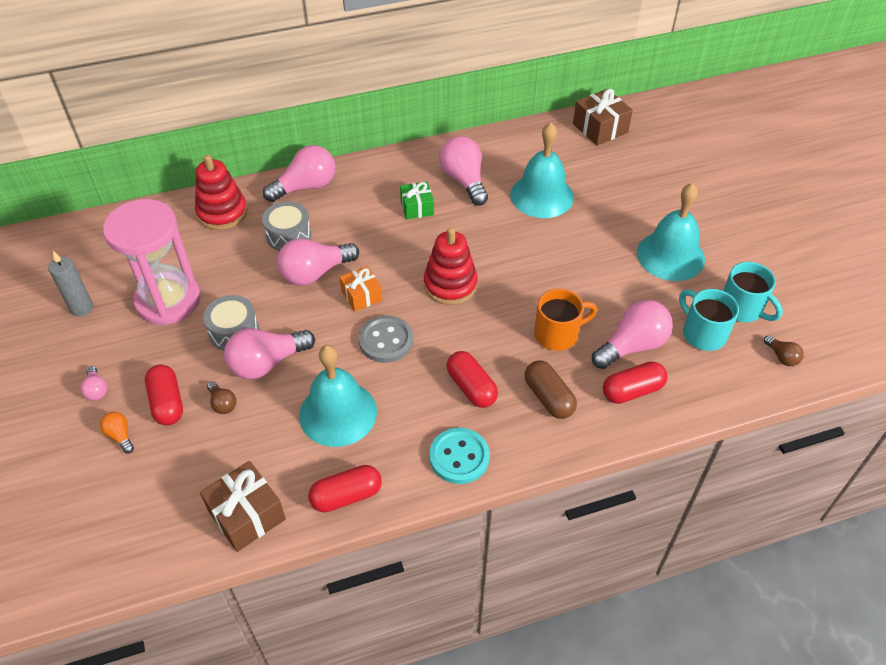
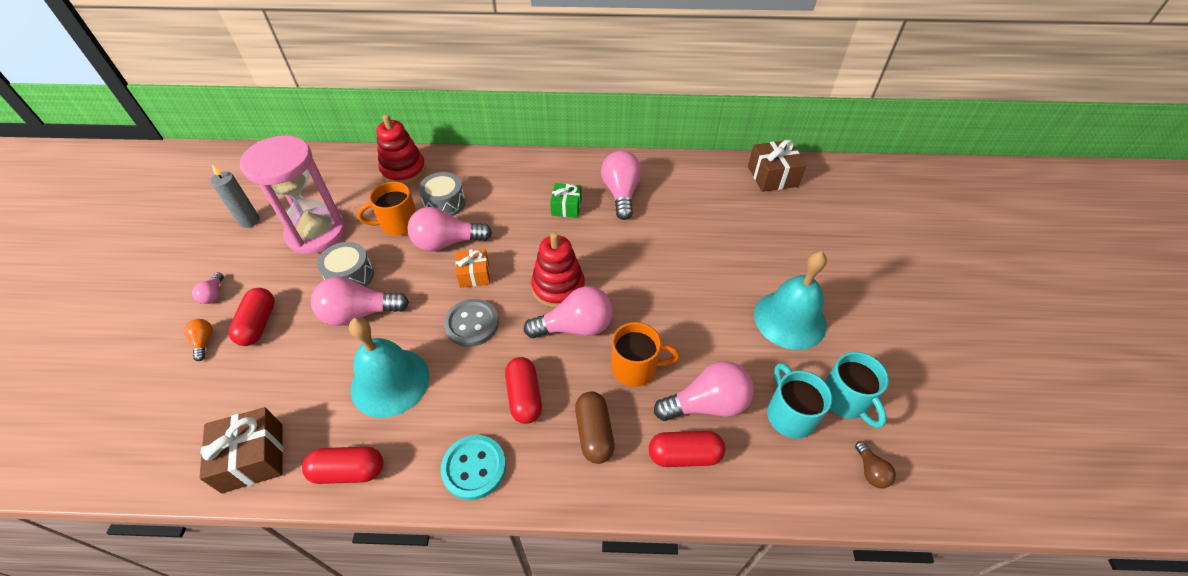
camera: 20 degrees right, 0 degrees up
brown light bulb [207,381,236,414] -> none
pink light bulb [263,145,335,202] -> pink light bulb moved to [524,286,613,338]
turquoise bell [510,122,574,218] -> none
none -> orange mug [357,182,416,236]

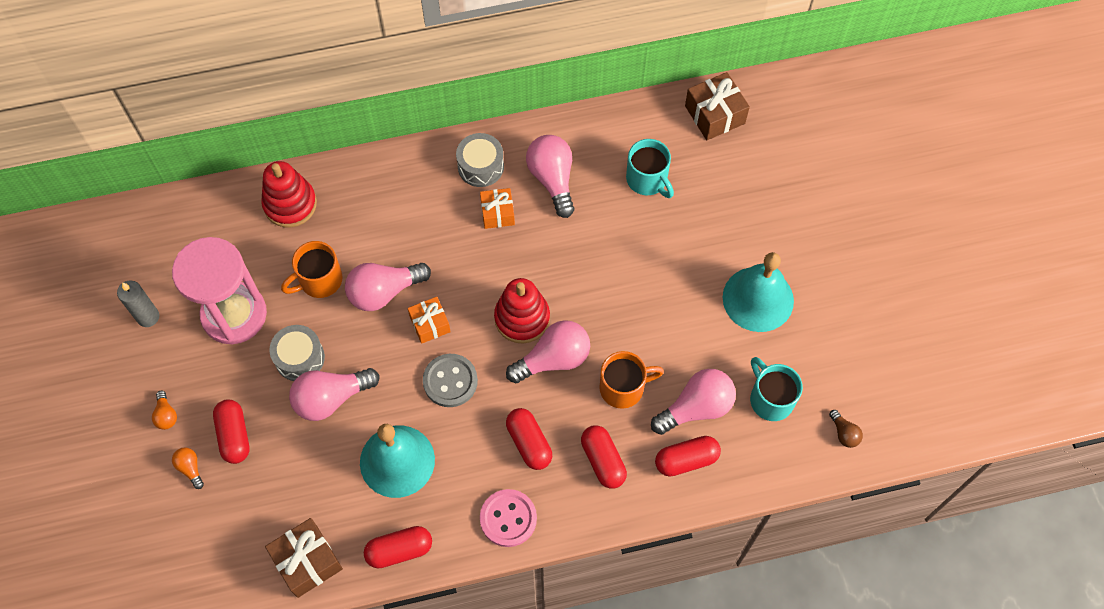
camera: 15 degrees left, 15 degrees up
pink light bulb [192,273,224,304] -> orange light bulb [152,391,177,430]
grey drum [419,172,466,216] -> grey drum moved to [456,133,504,187]
turquoise button [441,435,506,500] -> pink button [480,489,537,547]
green gift [550,183,582,218] -> orange gift [480,188,515,229]
brown capsule [575,391,615,464] -> red capsule [581,425,627,489]
turquoise mug [825,352,889,428] -> turquoise mug moved to [626,139,674,198]

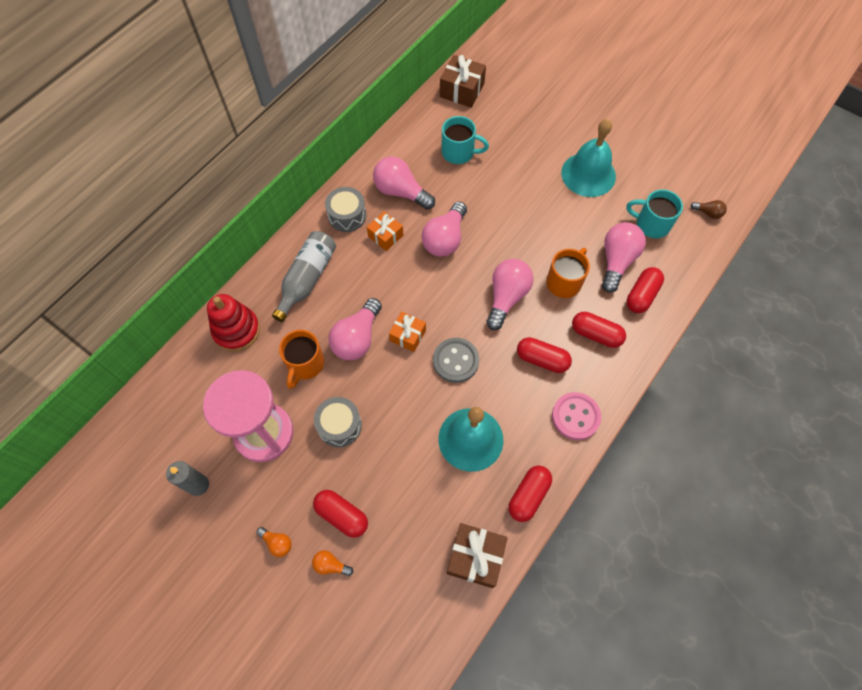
camera: 40 degrees left, 0 degrees up
pink light bulb [289,368,379,421] -> pink light bulb moved to [422,202,467,257]
red stacking toy [494,278,550,344] -> none
none -> grey bottle [272,231,336,322]

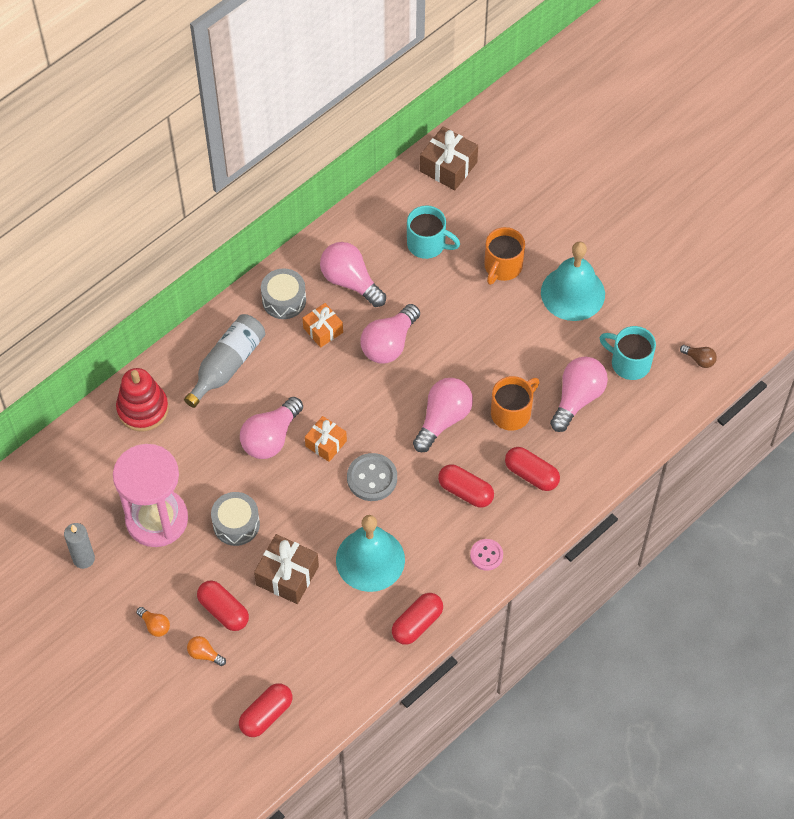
camera: 10 degrees right, 5 degrees down
orange mug [279,330,324,389] -> orange mug moved to [484,227,525,285]
brown gift [447,523,507,588] -> brown gift moved to [254,534,319,604]
pink button [552,392,601,440] -> pink button [470,539,503,571], size x0.64
red capsule [626,267,664,313] -> red capsule moved to [239,683,292,737]

